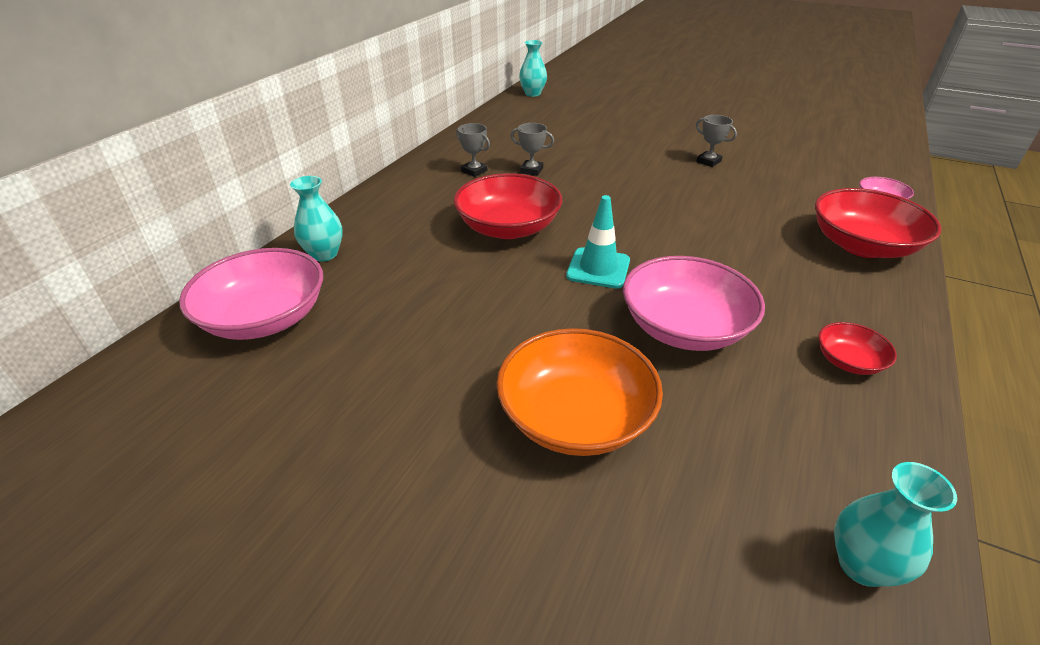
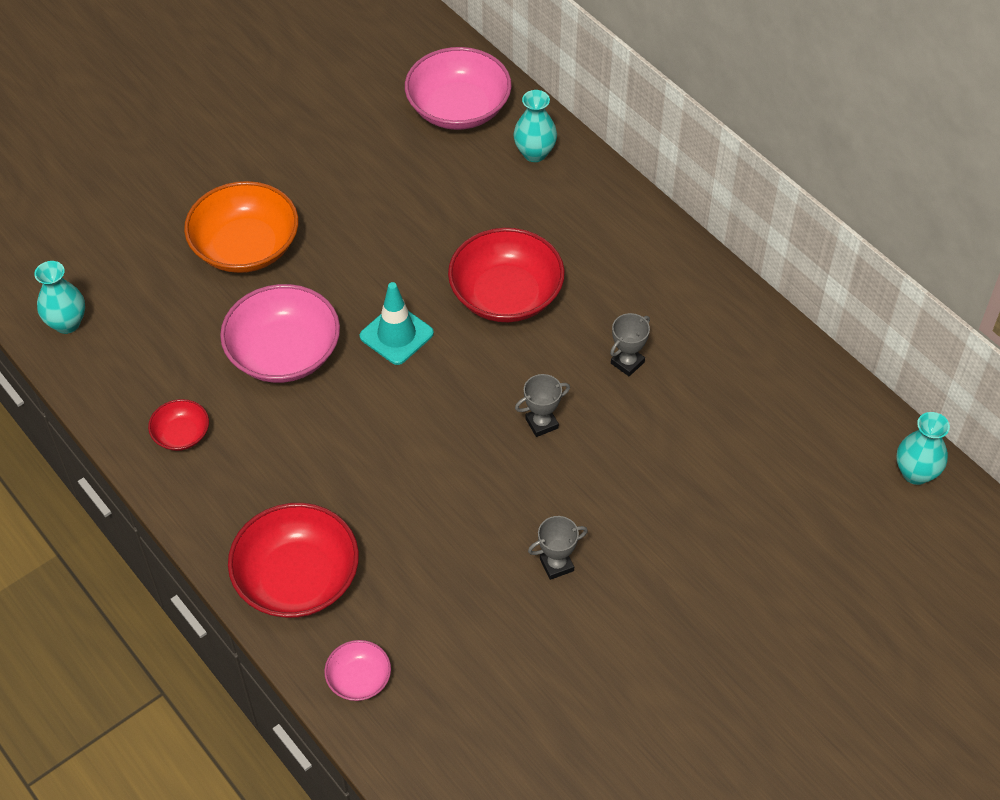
camera: 115 degrees right, 15 degrees up
grey trophy [456,123,490,177] -> grey trophy moved to [515,374,570,437]

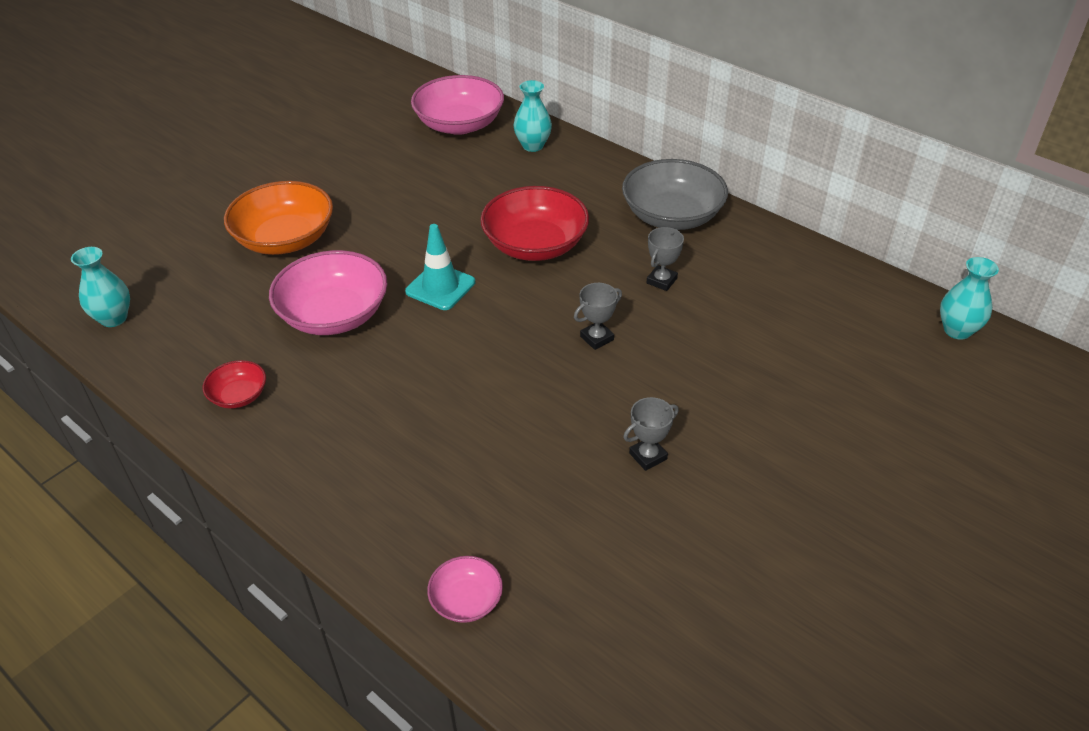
camera: 10 degrees left, 10 degrees down
red bowl [228,503,359,618] -> none
none -> grey bowl [622,159,728,230]

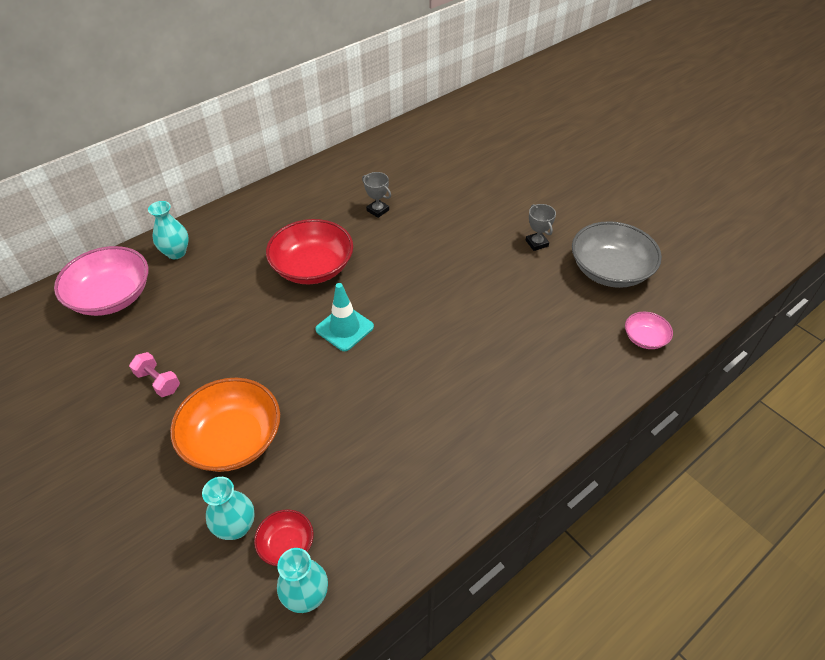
camera: 80 degrees left, 5 degrees up
red bowl [203,360,266,409] -> red bowl moved to [254,509,313,566]
pink bowl [269,250,387,335] -> none
grey trophy [574,283,622,350] -> none
grey bowl [622,159,728,230] -> grey bowl moved to [572,221,662,288]
turquoise vase [940,257,999,340] -> turquoise vase moved to [202,477,255,540]
none -> pink dumbbell [129,352,180,397]

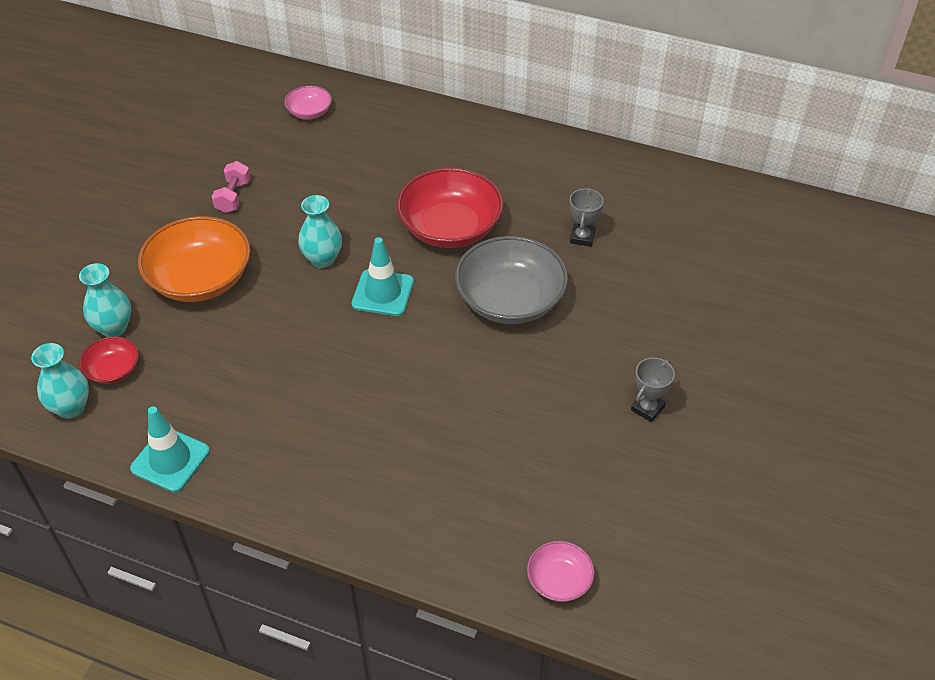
camera: 60 degrees right, 0 degrees up
pink bowl [54,246,148,316] -> pink bowl [284,86,332,119], size x0.50
turquoise vase [148,201,189,259] -> turquoise vase moved to [298,195,342,268]
grey bowl [572,221,662,288] -> grey bowl moved to [455,236,568,324]
none -> turquoise traffic cone [130,406,210,492]

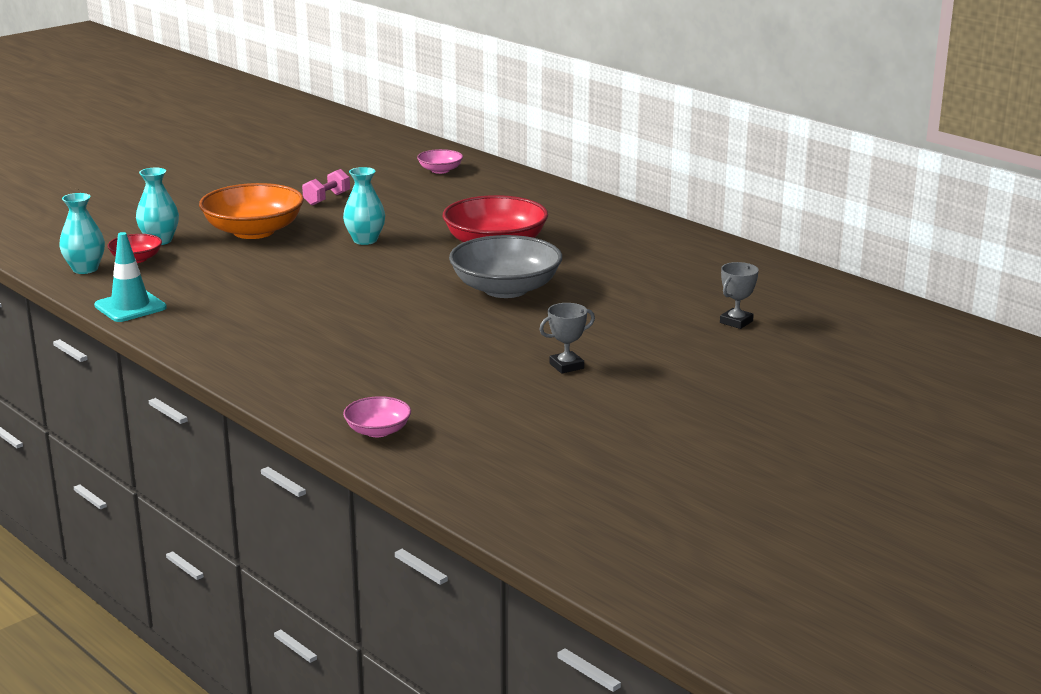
camera: 25 degrees right, 25 degrees down
turquoise traffic cone [352,237,414,316] -> none
grey trophy [570,188,604,247] -> grey trophy moved to [720,262,759,329]

